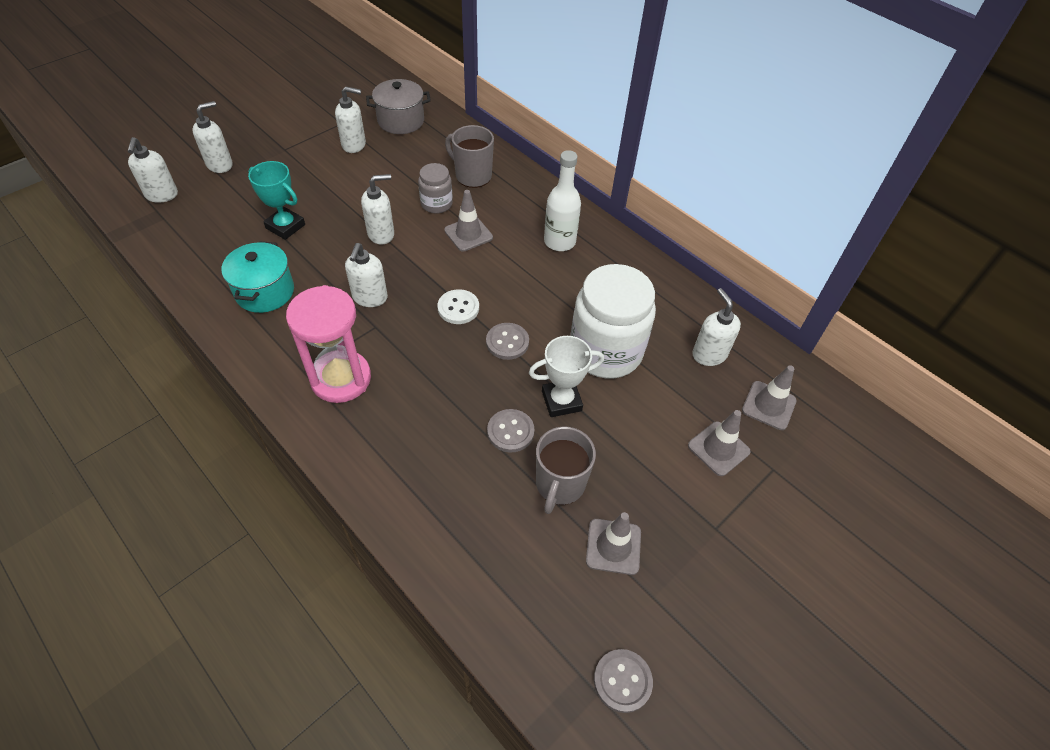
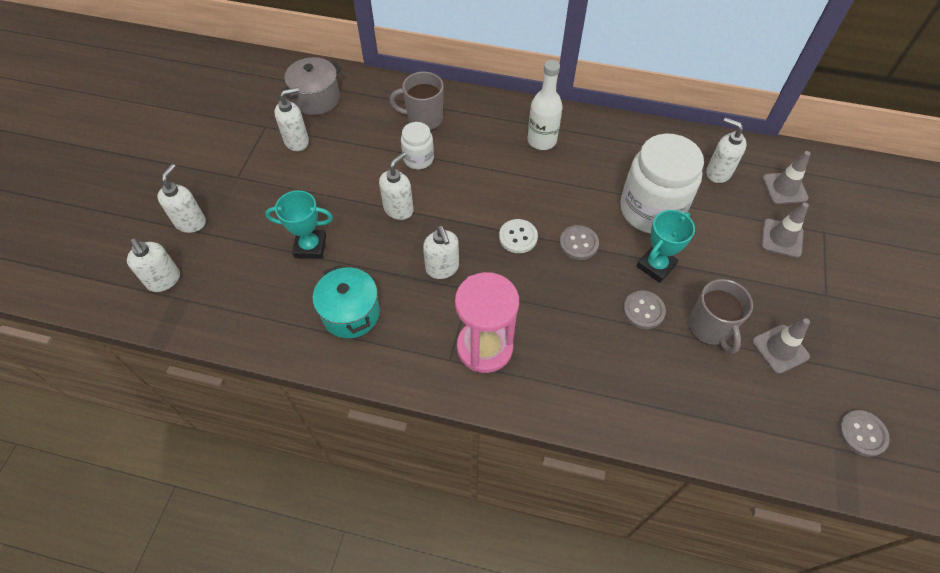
camera: 30 degrees left, 5 degrees up
grey jar [418,163,453,214] -> white jar [401,122,434,169]
grey traffic cone [444,190,493,251] -> none
white trophy [529,336,604,417] -> turquoise trophy [636,210,695,283]

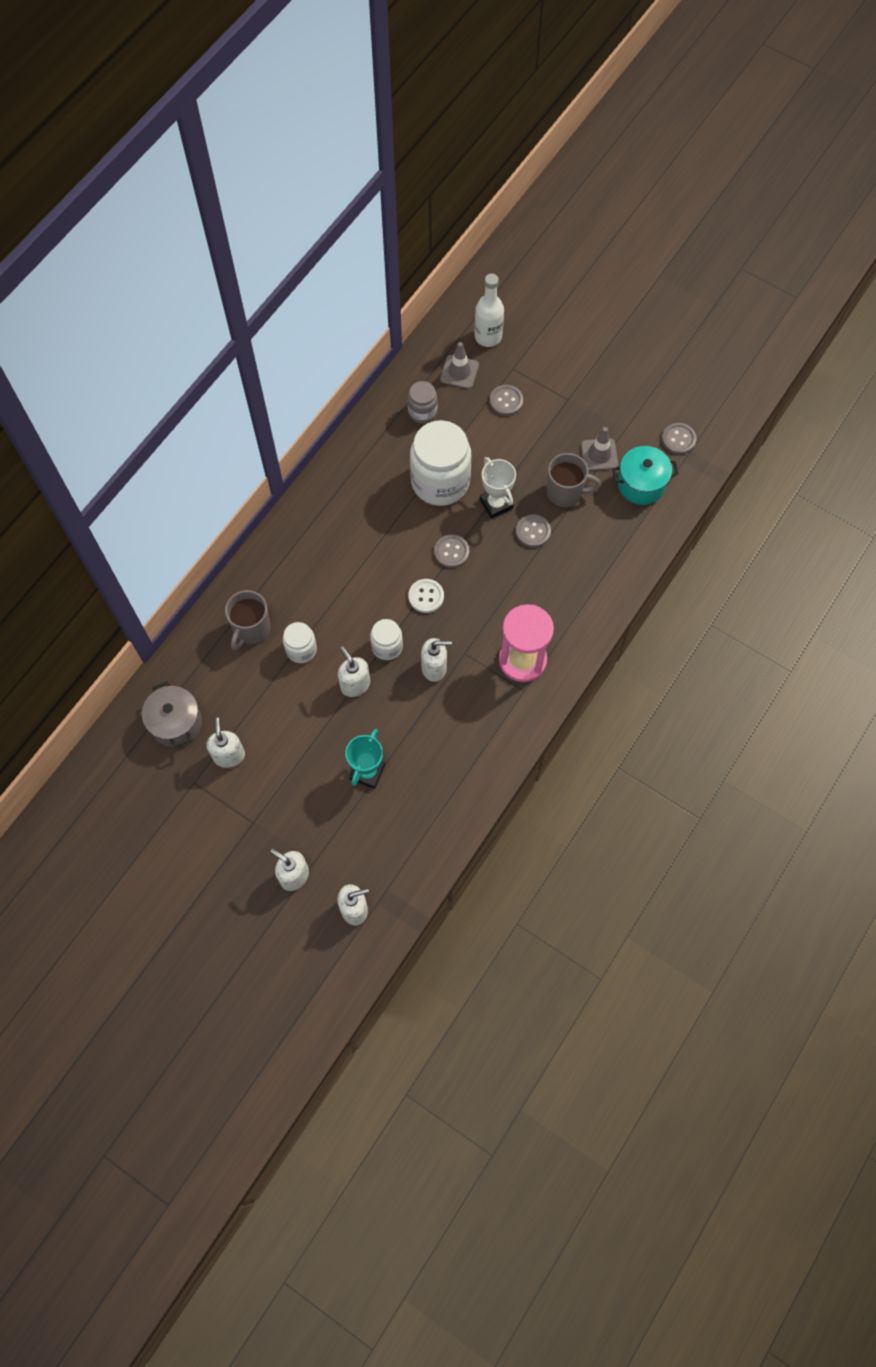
camera: 70 degrees left, 10 degrees up
turquoise pot [313,265,380,338] -> turquoise pot moved to [612,446,679,505]
white bottle [528,60,563,150] -> white bottle moved to [474,274,504,347]
turquoise trophy [636,210,695,283] -> white trophy [480,457,516,519]
white soap dispenser [706,117,747,183] -> grey jar [408,381,438,424]
grey traffic cone [761,203,809,258] -> grey button [490,385,523,416]
none -> white jar [370,619,403,660]

